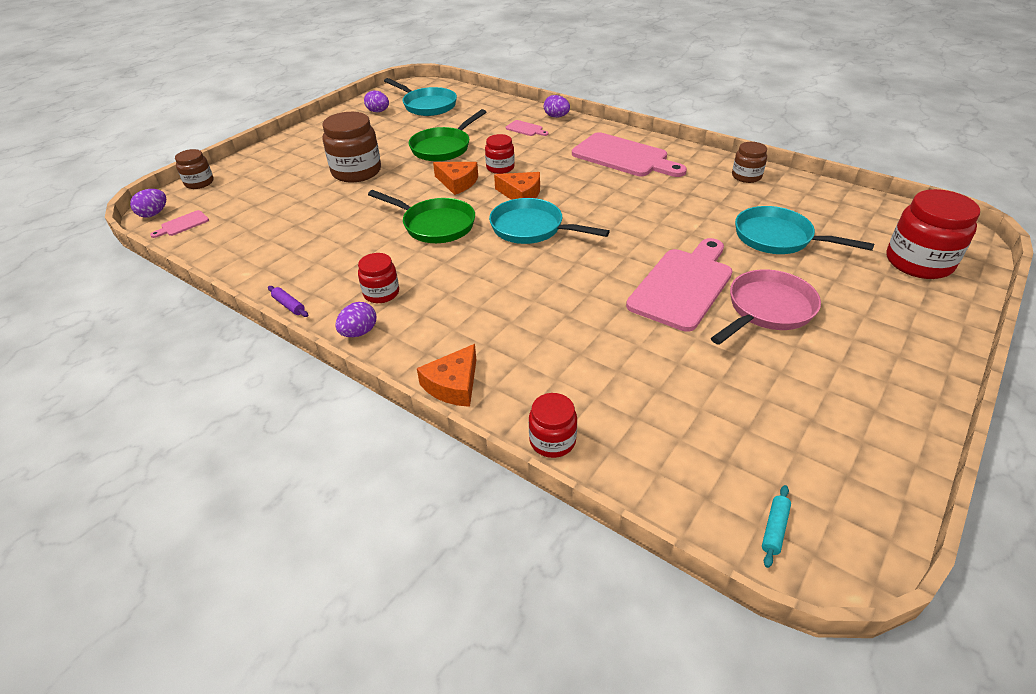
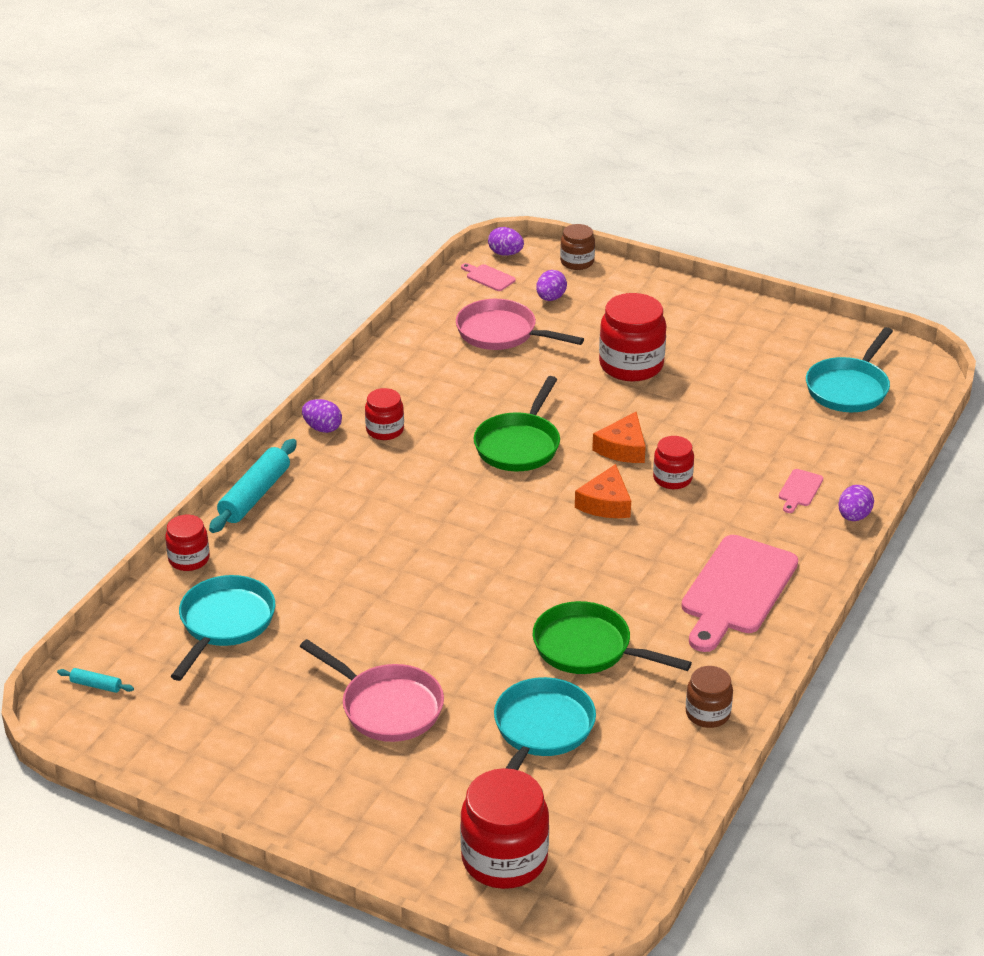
camera: 80 degrees right, 5 degrees down
purple rolling pin [268,286,308,317] -> none
brown jar [322,112,381,182] -> red jar [599,293,666,382]
purple egg [364,90,389,112] -> purple egg moved to [536,270,567,301]
green pan [409,109,486,162] -> green pan moved to [533,601,692,674]
orange cheese [417,344,476,407] -> turquoise rolling pin [209,439,297,533]
turquoise pan [489,198,610,244] -> turquoise pan moved to [170,575,275,681]
pink cutting board [626,238,732,332] -> none
none -> pink pan [456,299,584,350]

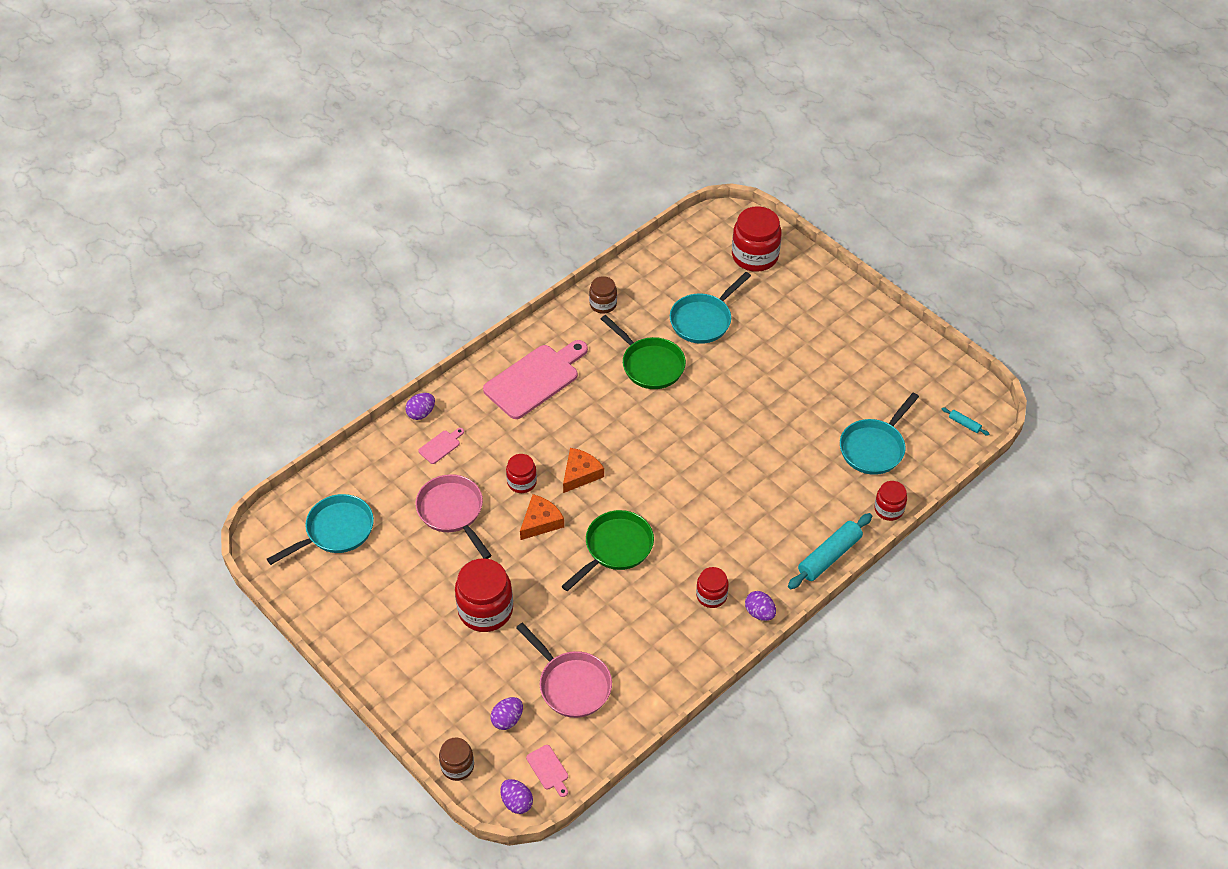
camera: 160 degrees left, 15 degrees up
pink pan [300,639,444,742] -> pink pan moved to [415,474,492,559]

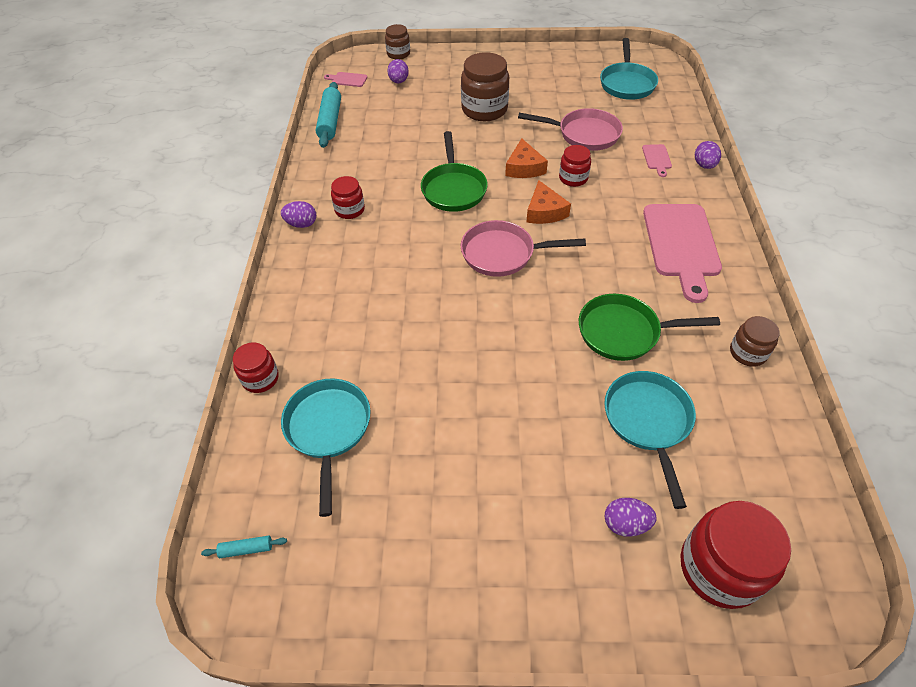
camera: 135 degrees right, 0 degrees up
red jar [455,558,513,632] -> brown jar [461,52,509,121]
purple egg [500,779,533,814] -> purple egg moved to [605,498,657,537]
pink pan [516,623,612,718] -> pink pan moved to [461,220,586,277]
turquoise rolling pin [788,513,872,589] -> turquoise rolling pin moved to [316,82,341,148]

